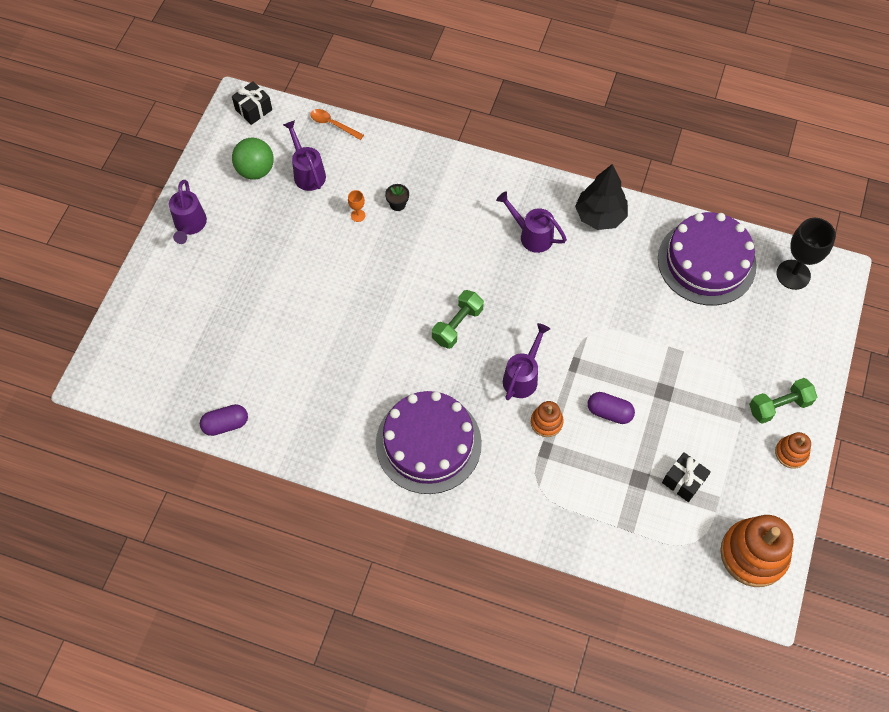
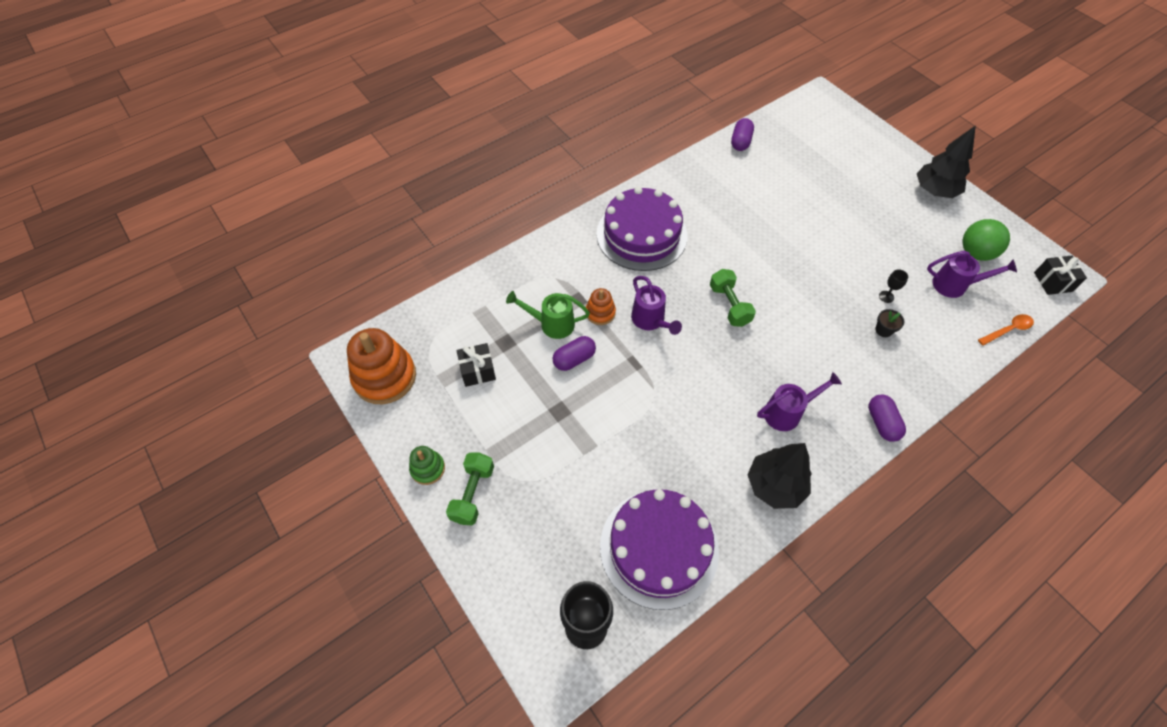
camera: 125 degrees right, 5 degrees down
purple watering can [169,180,207,244] -> black tree [917,125,976,198]
orange goblet [348,190,366,222] -> black goblet [879,269,908,303]
orange stacking toy [775,432,811,469] -> green stacking toy [409,446,445,485]
none -> green watering can [506,291,590,339]
none -> purple capsule [868,395,906,442]

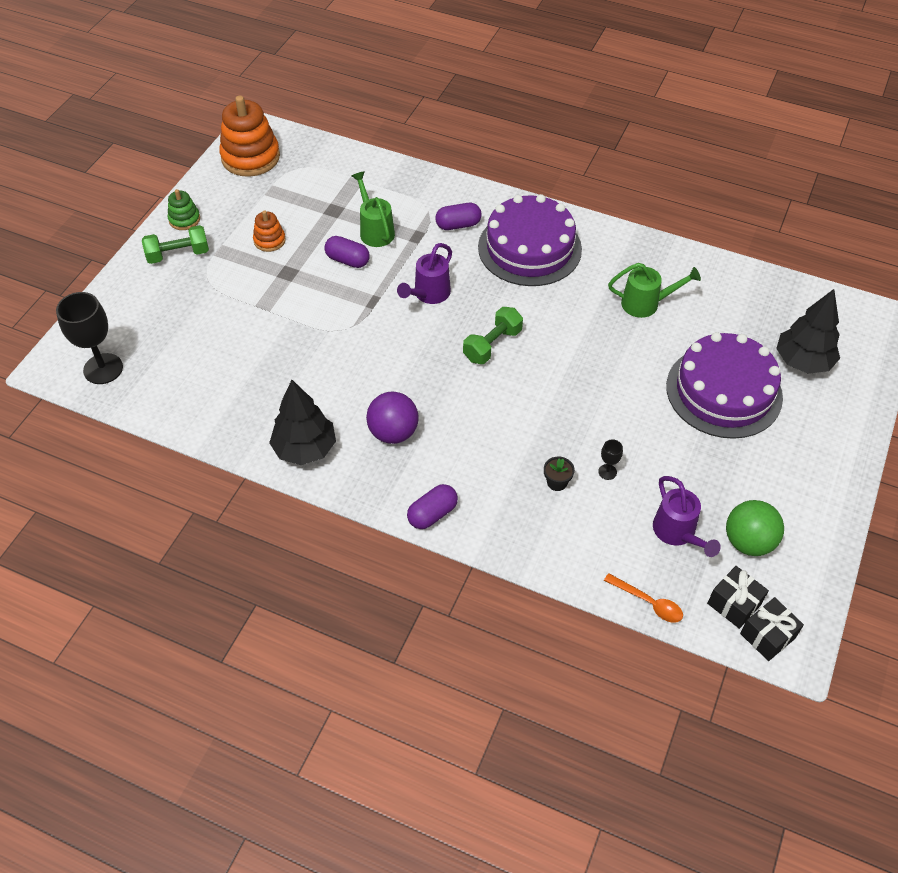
camera: 60 degrees right, 5 degrees down
black gift [457,343,496,387] -> black gift moved to [707,566,769,629]
orange stacking toy [586,288,616,325] -> orange stacking toy moved to [253,210,286,252]
purple cake [600,489,719,610] -> purple cake moved to [666,332,783,439]
purple capsule [731,118,754,151] -> purple capsule moved to [435,203,482,230]
purple watering can [757,372,842,431] -> purple ball [366,392,419,444]
black tree [917,125,976,198] -> black tree moved to [776,289,840,374]
none -> green watering can [608,263,701,318]

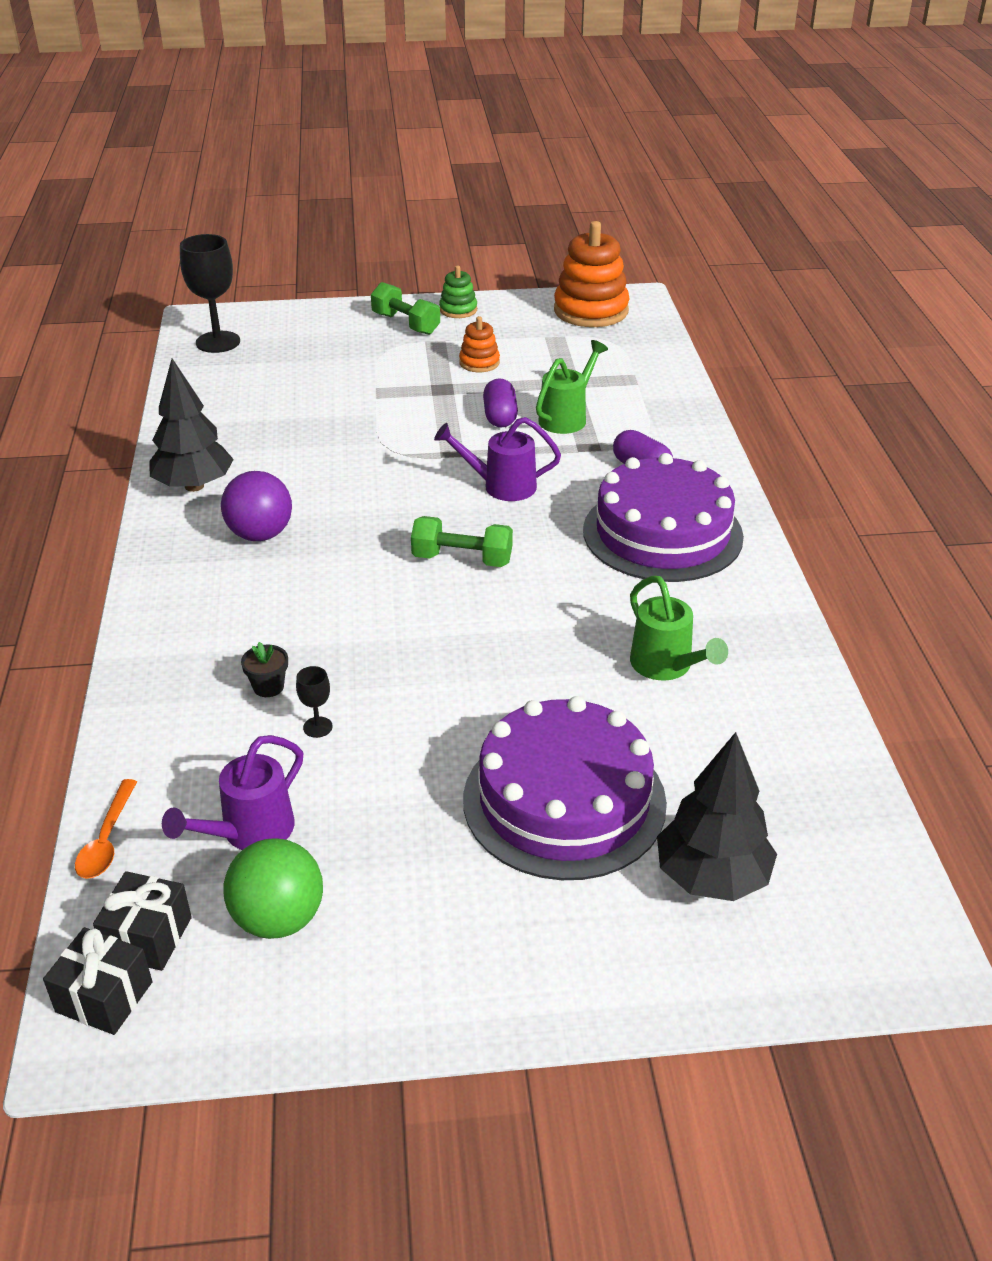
camera: 60 degrees right, 15 degrees down
purple capsule [407,484,458,529] -> none

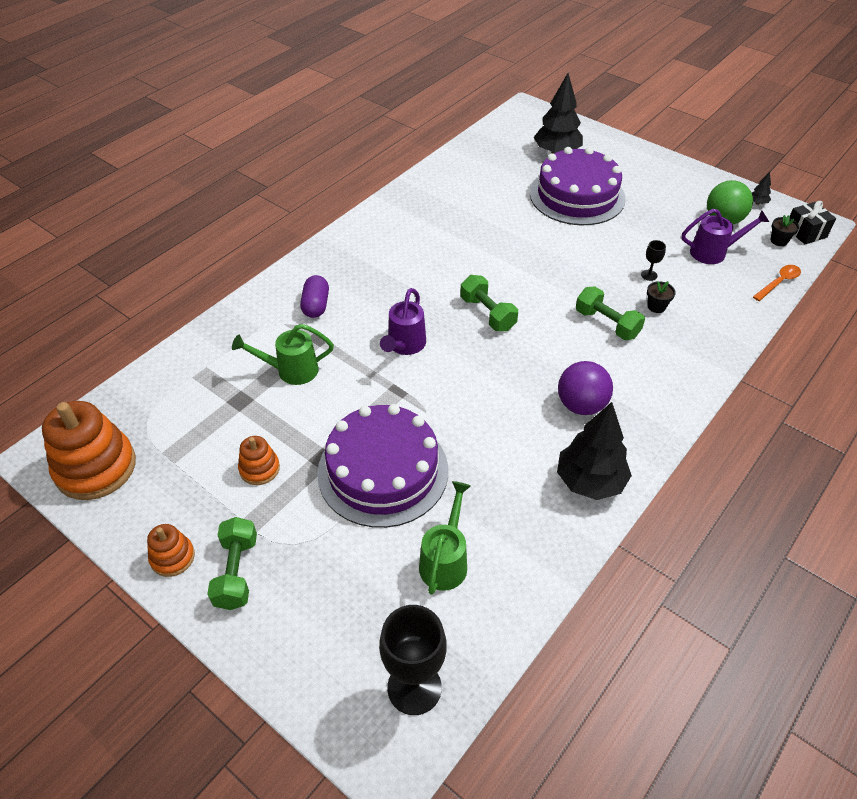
camera: 135 degrees left, 10 degrees up
black gift [93,871,192,971] -> black flower pot [771,215,799,246]
purple watering can [434,417,561,501] -> purple watering can turned 60 degrees clockwise [380,288,426,355]
green stacking toy [439,265,477,318] -> orange stacking toy [147,524,195,577]
purple capsule [483,378,518,427] -> none
purple cake [583,453,744,582] -> purple cake moved to [317,404,448,528]
green watering can [630,576,728,681] -> green watering can moved to [419,481,471,595]
none -> green dumbbell [576,287,645,340]
none -> black tree [752,172,771,205]

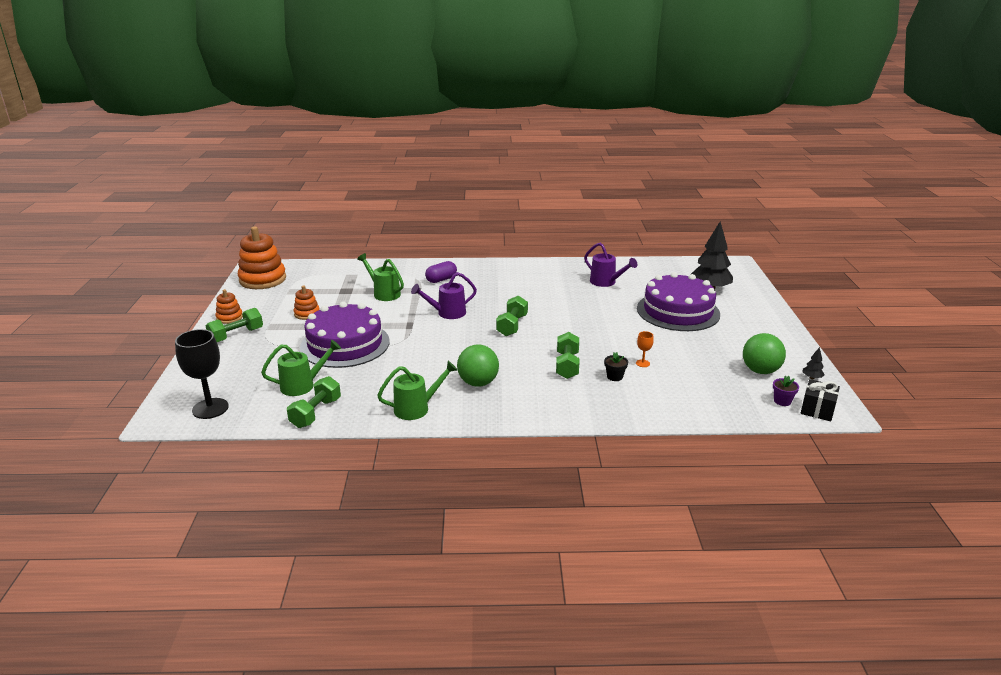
camera: 50 degrees right, 20 degrees down
black tree [557,402,632,500] -> green watering can [377,361,457,420]
purple ball [558,361,613,415] -> green ball [457,344,499,387]
black goblet [641,240,666,281] -> orange goblet [636,331,654,367]
purple watering can [682,209,769,264] -> purple watering can moved to [584,243,637,287]
orange spoon [753,265,801,301] -> none
black flower pot [771,215,799,246] -> purple flower pot [773,376,799,406]
none -> green dumbbell [287,376,341,428]

